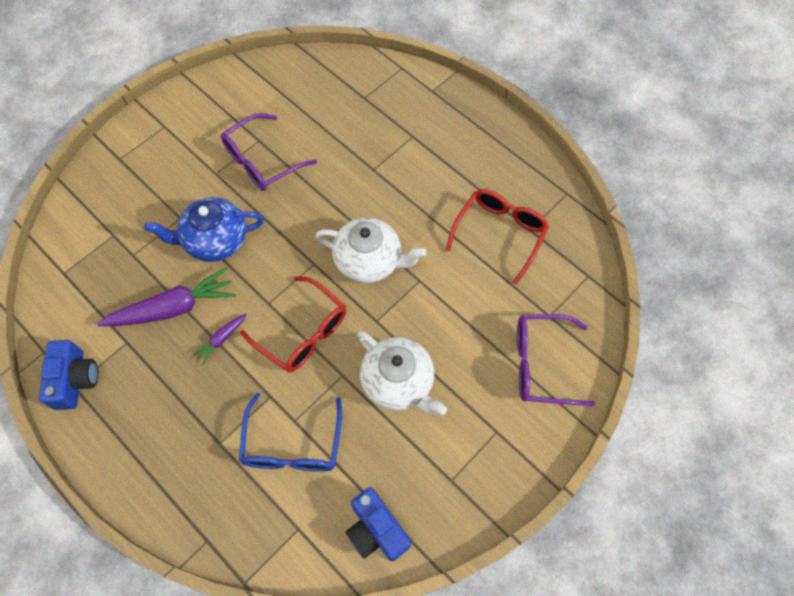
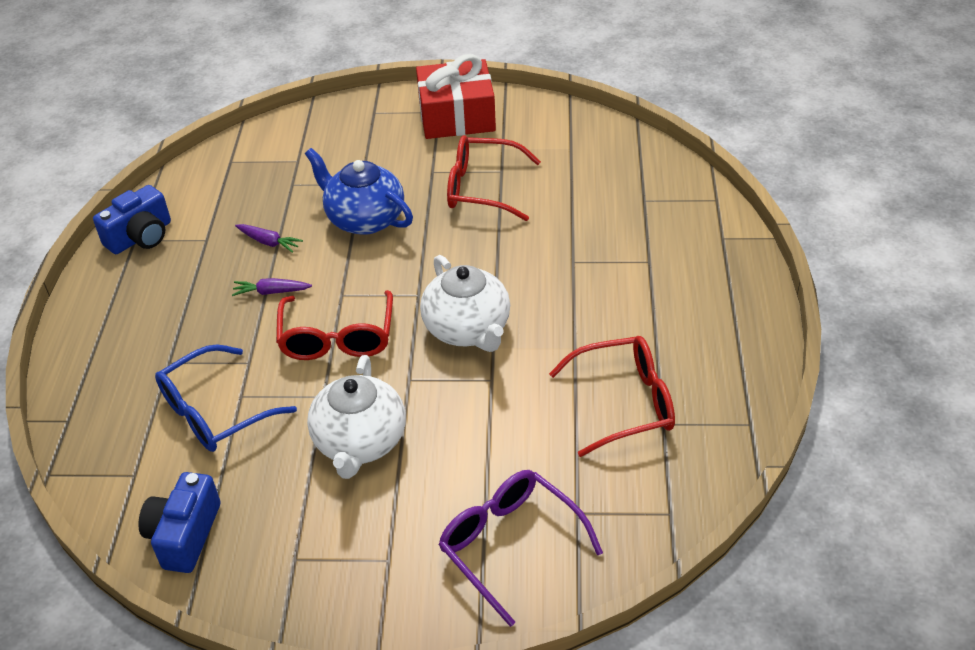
camera: 50 degrees right, 20 degrees down
purple carrot [97,267,236,326] -> purple carrot [235,224,303,253], size x0.48
purple glasses [221,113,317,191] -> red glasses [447,135,541,221]
none -> red gift [416,54,496,139]

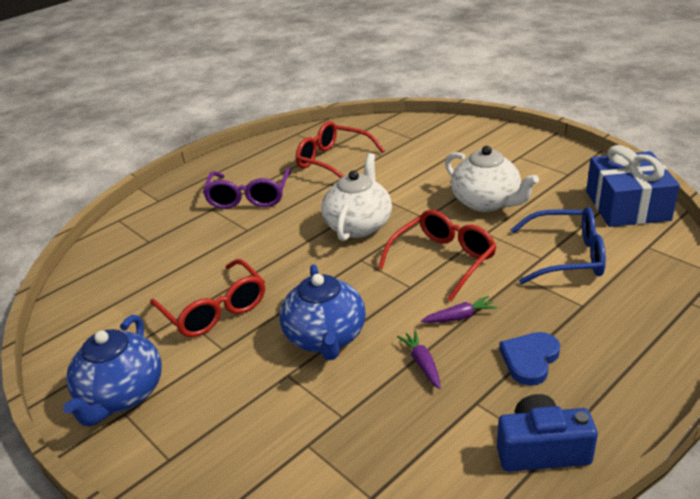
camera: 135 degrees left, 10 degrees down
blue camera [138,472,221,573] -> blue gift [586,145,680,227]
purple carrot [232,278,312,296] -> purple carrot turned 60 degrees counterclockwise [421,296,497,323]
white teapot [307,355,406,479] -> white teapot turned 90 degrees clockwise [445,146,539,212]
red gift [416,54,496,139] -> blue teapot [63,315,162,426]
purple glasses [438,470,603,627] -> purple glasses moved to [203,168,291,209]
none -> blue heart [499,332,560,386]

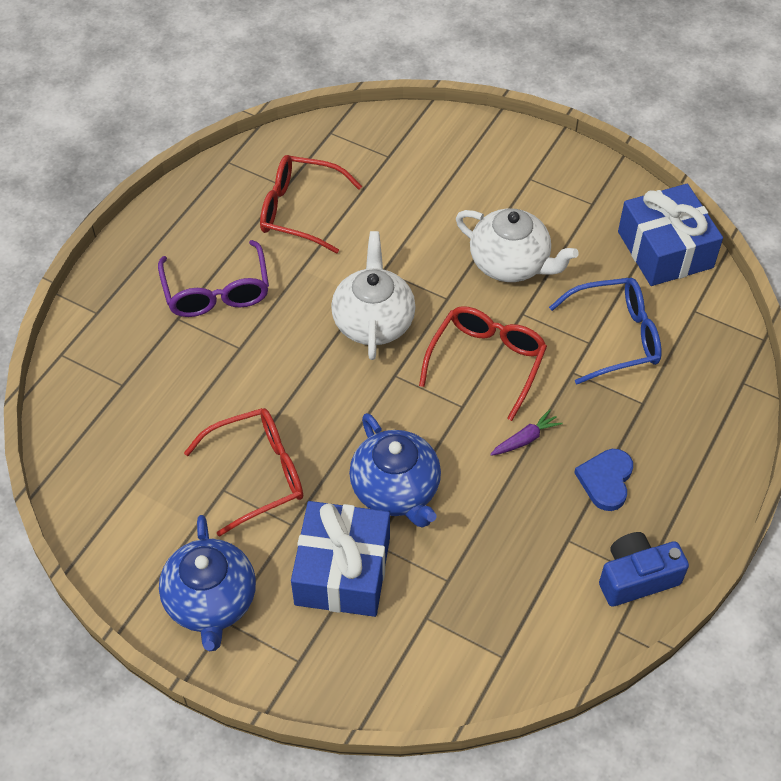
camera: 20 degrees left, 20 degrees up
red glasses [150,259,265,337] -> red glasses turned 60 degrees counterclockwise [184,408,303,537]
purple carrot [397,330,441,389] -> none
none -> blue gift [291,501,390,617]

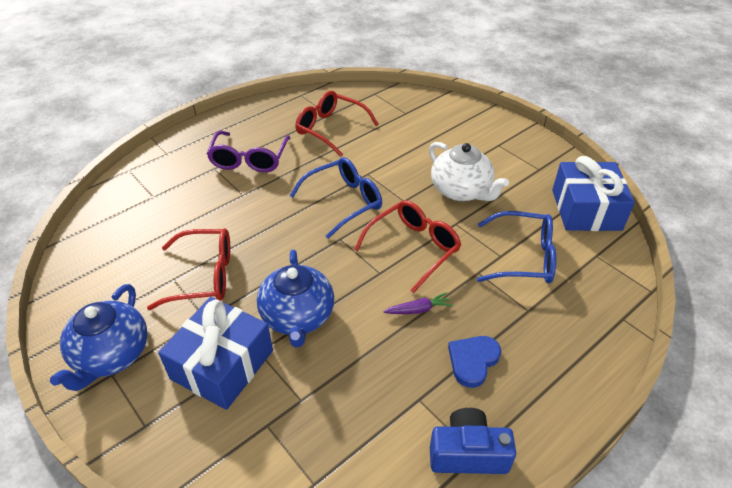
camera: 20 degrees right, 10 degrees down
white teapot [331,231,416,360] -> blue glasses [290,157,382,239]

